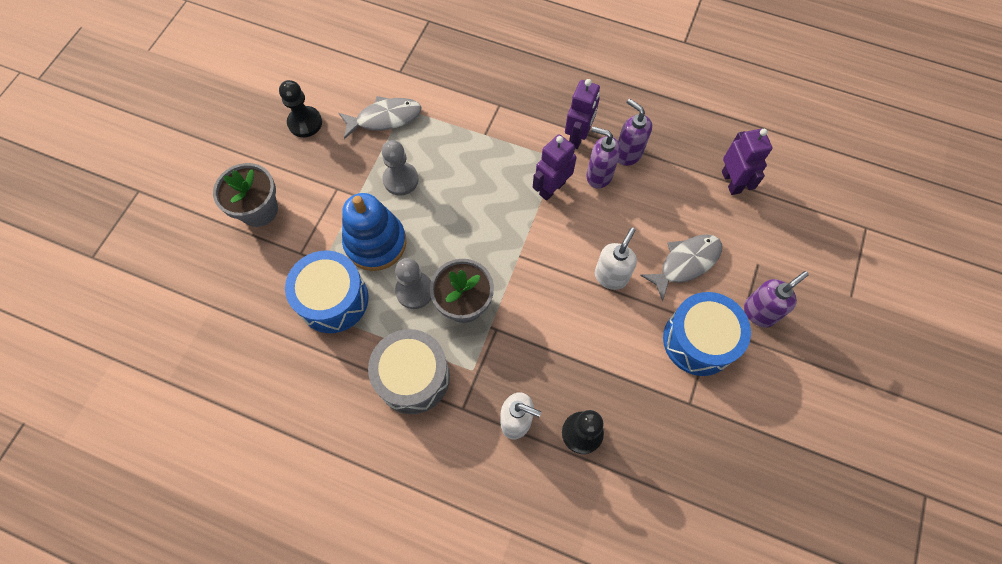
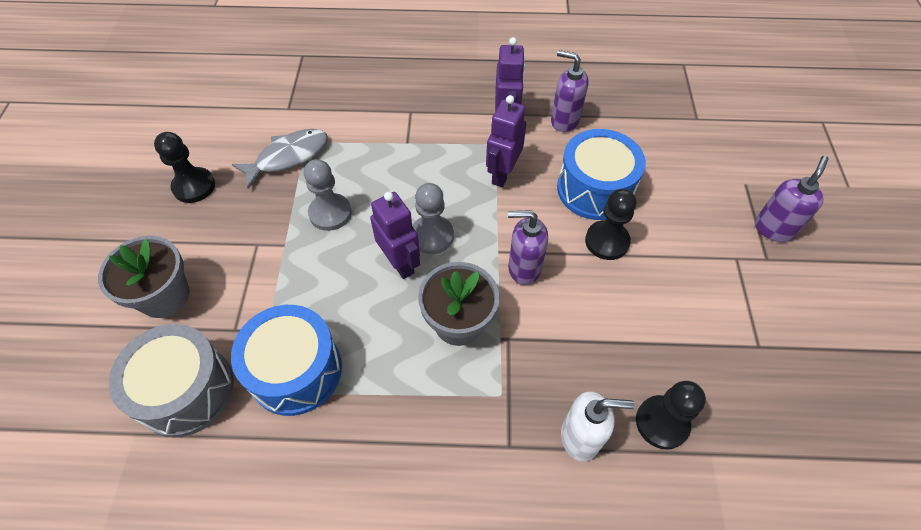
camera: 20 degrees left, 10 degrees down
blue stacking toy [342,193,407,271] -> none
grey drum [368,329,450,414] -> grey drum moved to [109,324,234,437]
grey pawn [395,258,431,309] -> grey pawn moved to [412,183,454,254]
purple soap dispenser [586,127,621,189] -> purple soap dispenser moved to [508,210,548,285]
white soap dispenser [595,228,637,290] -> black pawn [585,189,636,260]
grey fish [640,234,722,302] -> none
blue drum [663,292,751,376] -> blue drum moved to [557,129,646,220]
purple robot [722,129,772,195] -> purple robot moved to [370,192,420,279]

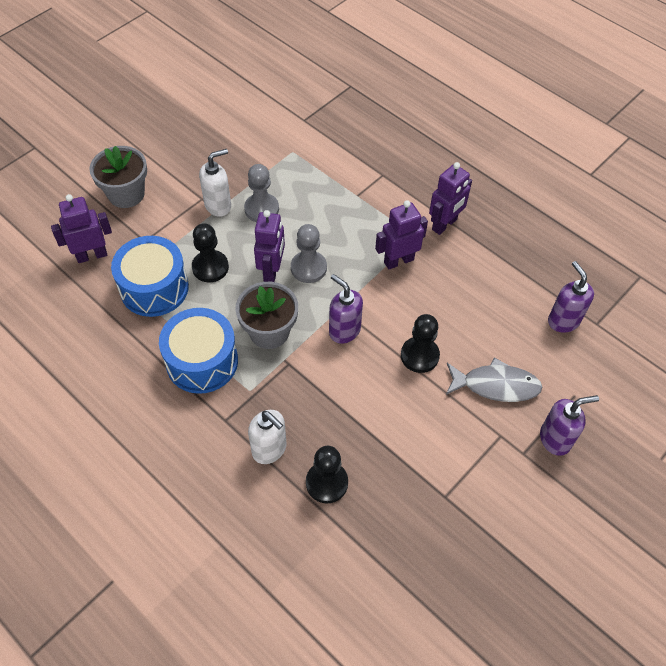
camera: 40 degrees right, 0 degrees up
grey drum [109,324,234,437] -> purple robot [51,194,112,263]
black pawn [154,132,215,203] -> black pawn moved to [192,223,229,283]
grey fish [232,129,328,189] -> grey fish moved to [446,357,542,402]
purple soap dispenser [551,50,589,132] -> purple soap dispenser moved to [548,261,594,333]
blue drum [557,129,646,220] -> blue drum moved to [159,308,238,394]
none -> white soap dispenser [199,149,231,217]

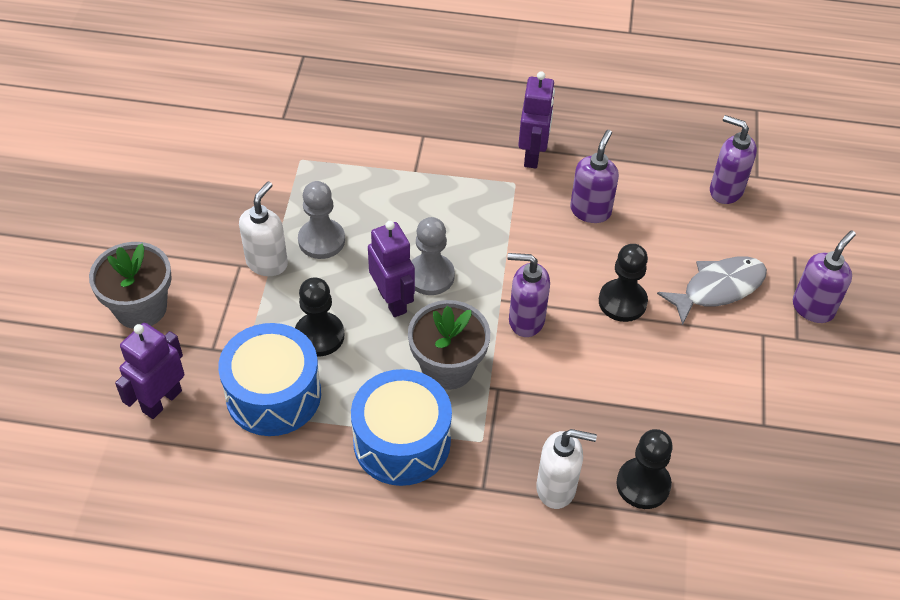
camera: 35 degrees left, 5 degrees down
purple robot [375,200,428,270] -> none
none -> purple soap dispenser [570,130,619,223]

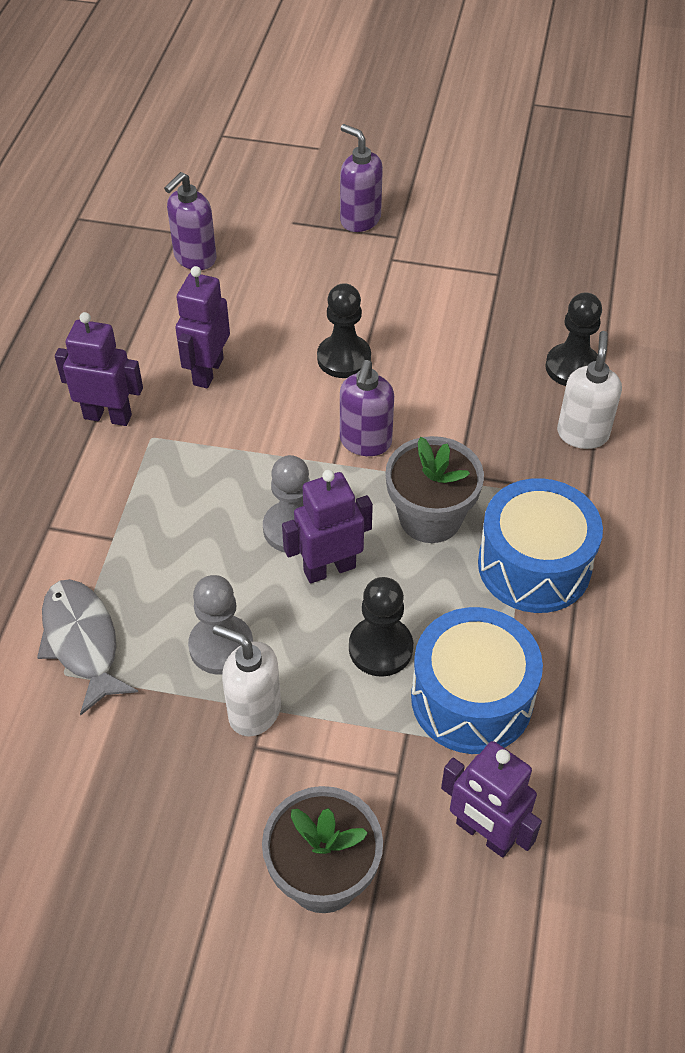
camera: 85 degrees left, 0 degrees up
purple soap dispenser [570,130,619,223] -> purple robot [175,266,230,388]
grey fish [657,257,767,325] -> grey fish moved to [37,579,138,715]

